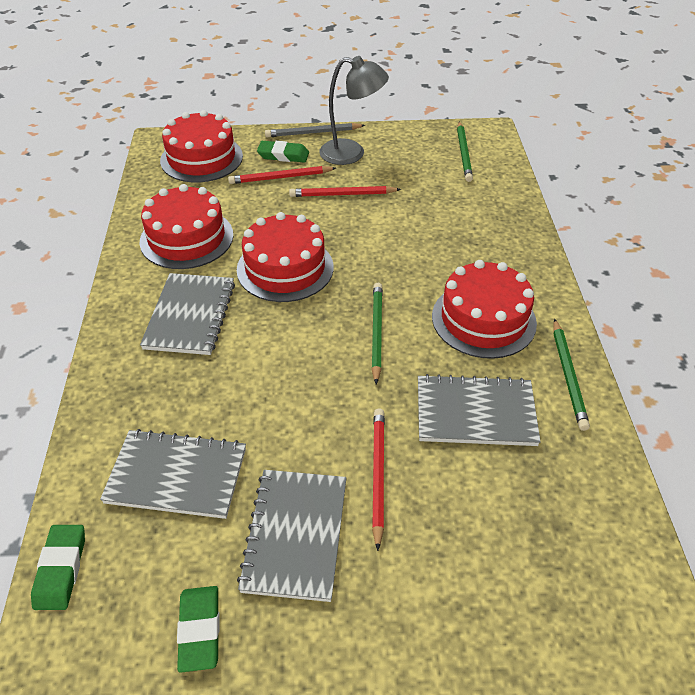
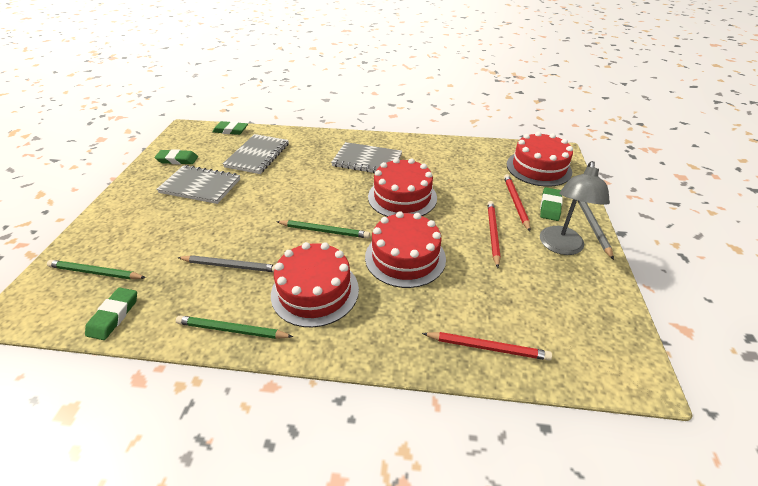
camera: 100 degrees right, 5 degrees down
red cake [139,184,233,269] -> red cake moved to [365,211,446,288]
red pencil [372,408,385,551] -> red pencil moved to [422,332,552,361]
grey notebook [418,374,541,446] -> grey pencil [177,255,275,272]
green pencil [457,121,473,182] -> green pencil moved to [47,260,146,280]
none -> green eraser [85,287,137,340]

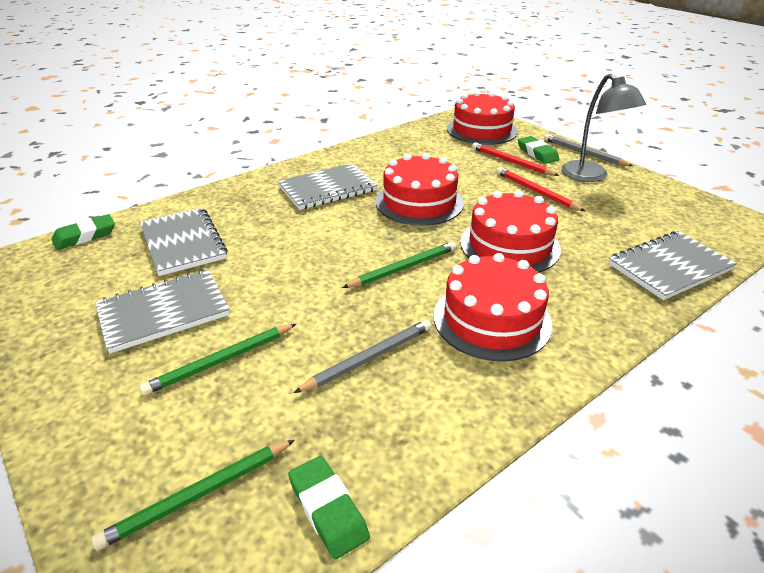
camera: 45 degrees left, 5 degrees down
green eraser [155,149,198,165] -> none
green pencil [176,316,293,339] -> green pencil moved to [139,324,296,396]
red pencil [422,332,552,361] -> grey notebook [608,231,737,300]

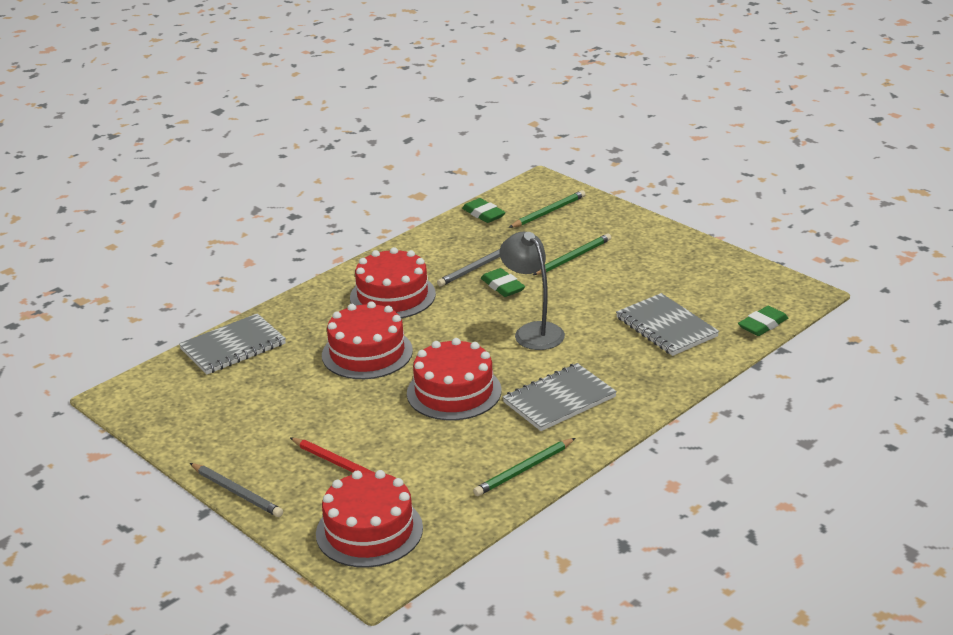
camera: 175 degrees right, 5 degrees down
grey notebook [95,270,230,353] -> none
green pencil [342,242,456,288] -> green pencil moved to [473,438,575,496]
red pencil [496,167,586,212] -> none
green eraser [518,136,559,164] -> green eraser moved to [481,268,525,297]
grey lamp [561,74,646,182] -> grey lamp moved to [500,232,565,350]

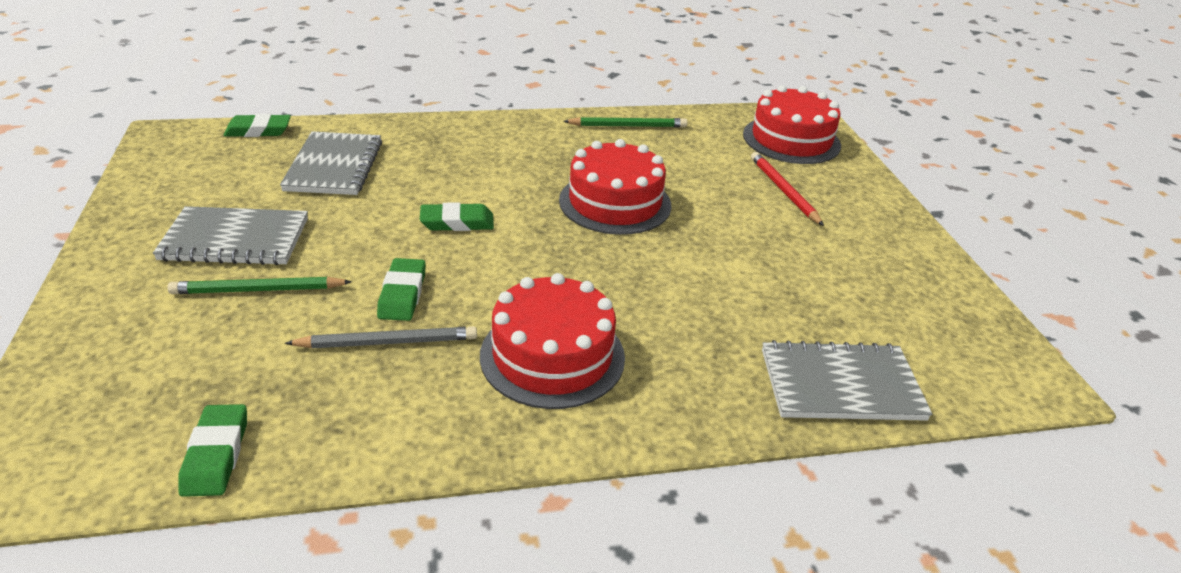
camera: 150 degrees left, 5 degrees up
grey pencil [190,463,283,517] -> none
red cake [322,301,413,379] -> none
grey lamp [500,232,565,350] -> green eraser [420,202,494,231]
grey notebook [503,363,617,431] -> grey notebook moved to [153,206,308,265]
green pencil [509,190,585,228] -> none

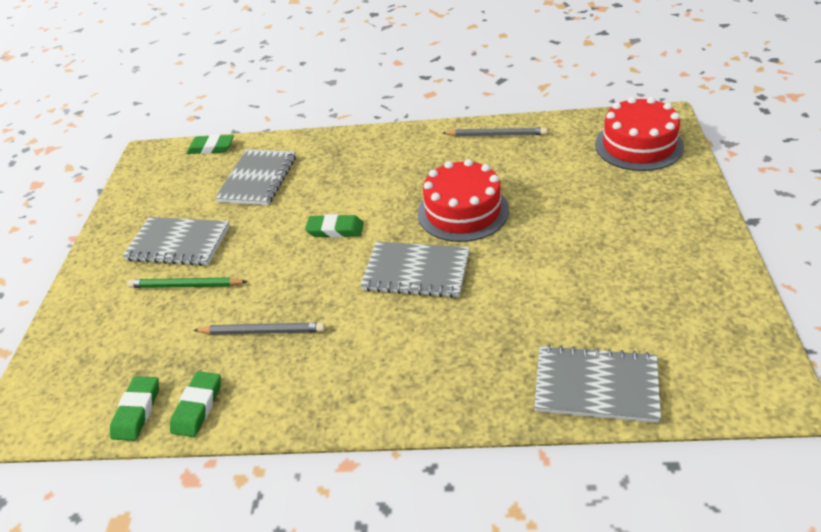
camera: 20 degrees right, 5 degrees up
green eraser [377,258,426,321] -> green eraser moved to [170,371,221,437]
red cake [480,273,625,409] -> none
green pencil [563,117,687,127] -> grey pencil [442,127,547,136]
red pencil [751,152,824,226] -> none
none -> grey notebook [360,241,470,298]

